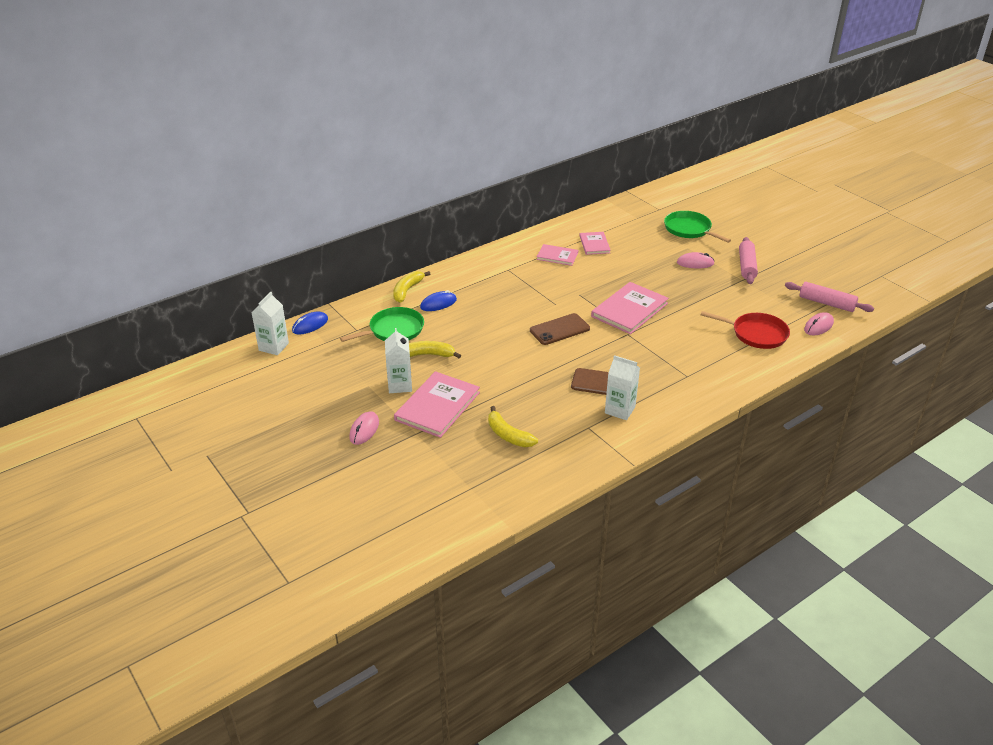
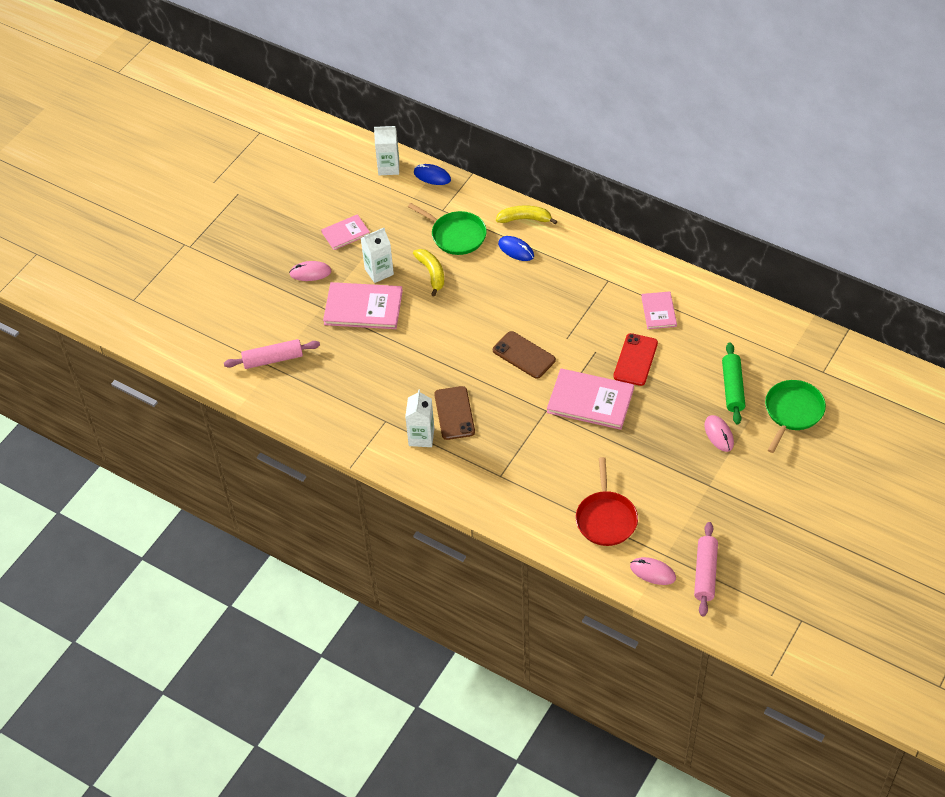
camera: 70 degrees right, 15 degrees up
yellow banana [488,406,538,447] -> none
pink book [580,232,611,255] -> pink book moved to [321,214,370,250]
pink rolling pin [739,237,758,284] -> pink rolling pin moved to [224,339,320,369]
none -> red phone [613,333,658,386]
none -> green rolling pin [722,342,745,425]

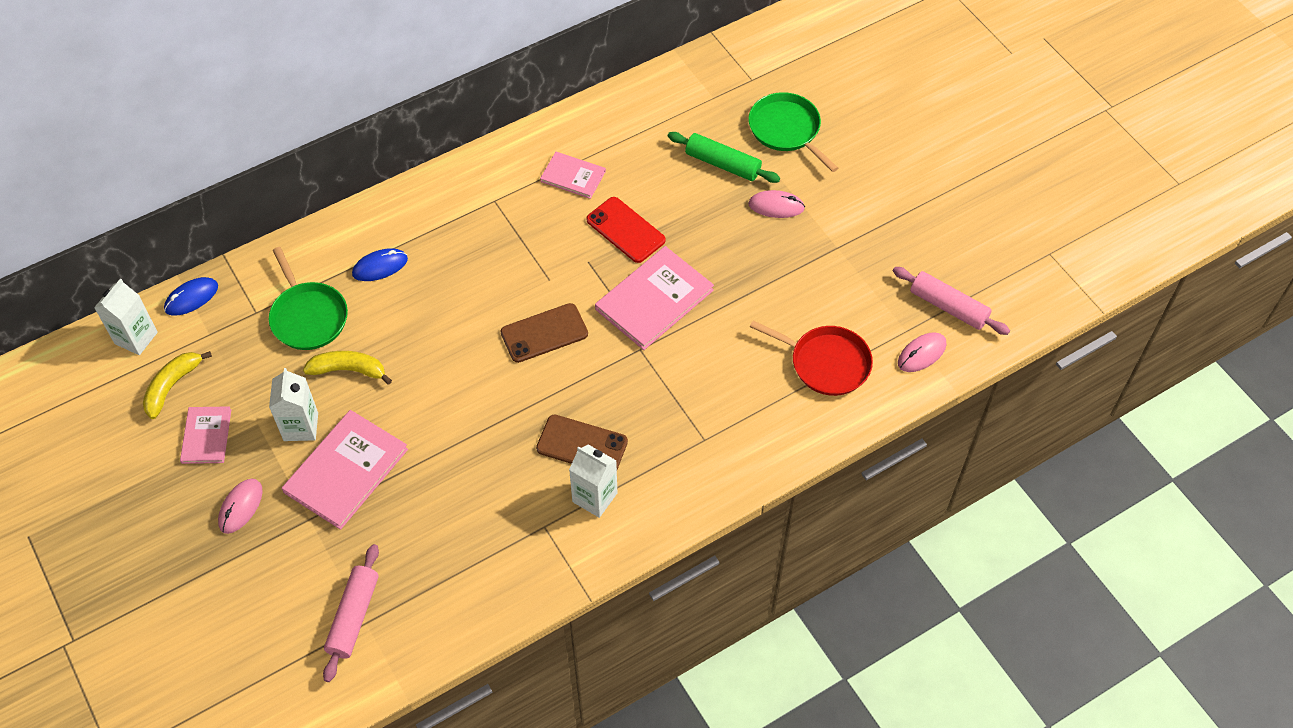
camera: 65 degrees left, 5 degrees up
green pan [408,203,487,255] -> green pan turned 90 degrees clockwise [269,247,348,350]
yellow banana [496,205,558,225] -> yellow banana moved to [143,351,212,419]

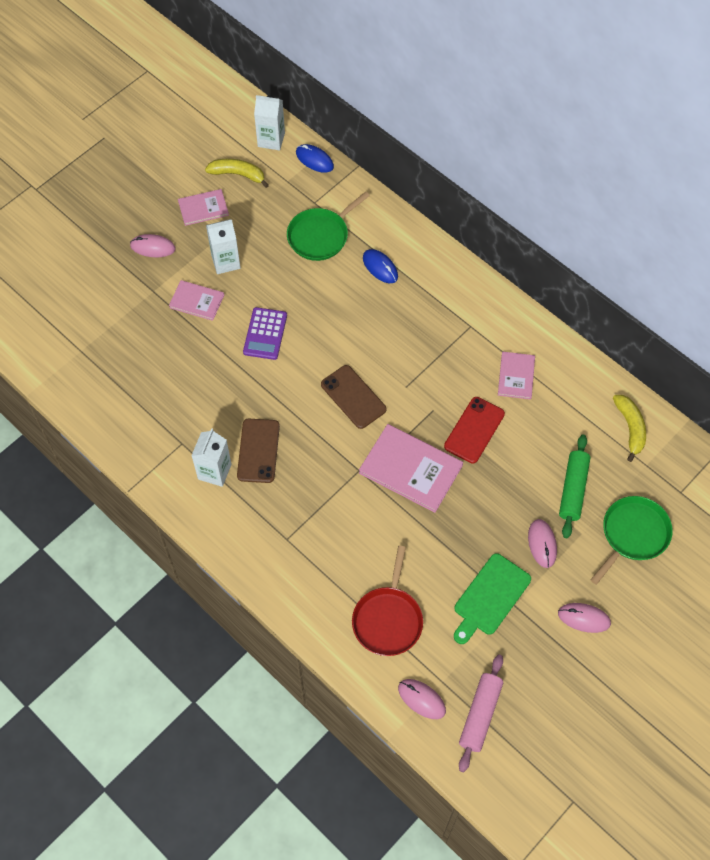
camera: 75 degrees right, 5 degrees up
pink book [282,410,408,530] -> pink book [169,280,224,321], size x0.58
yellow banana [303,351,392,385] -> yellow banana moved to [613,395,646,462]
pink rolling pin [323,544,379,682] -> none
none -> purple calculator [243,307,287,360]
none -> green cutting board [454,553,531,644]
none -> pink mouse [558,603,611,633]

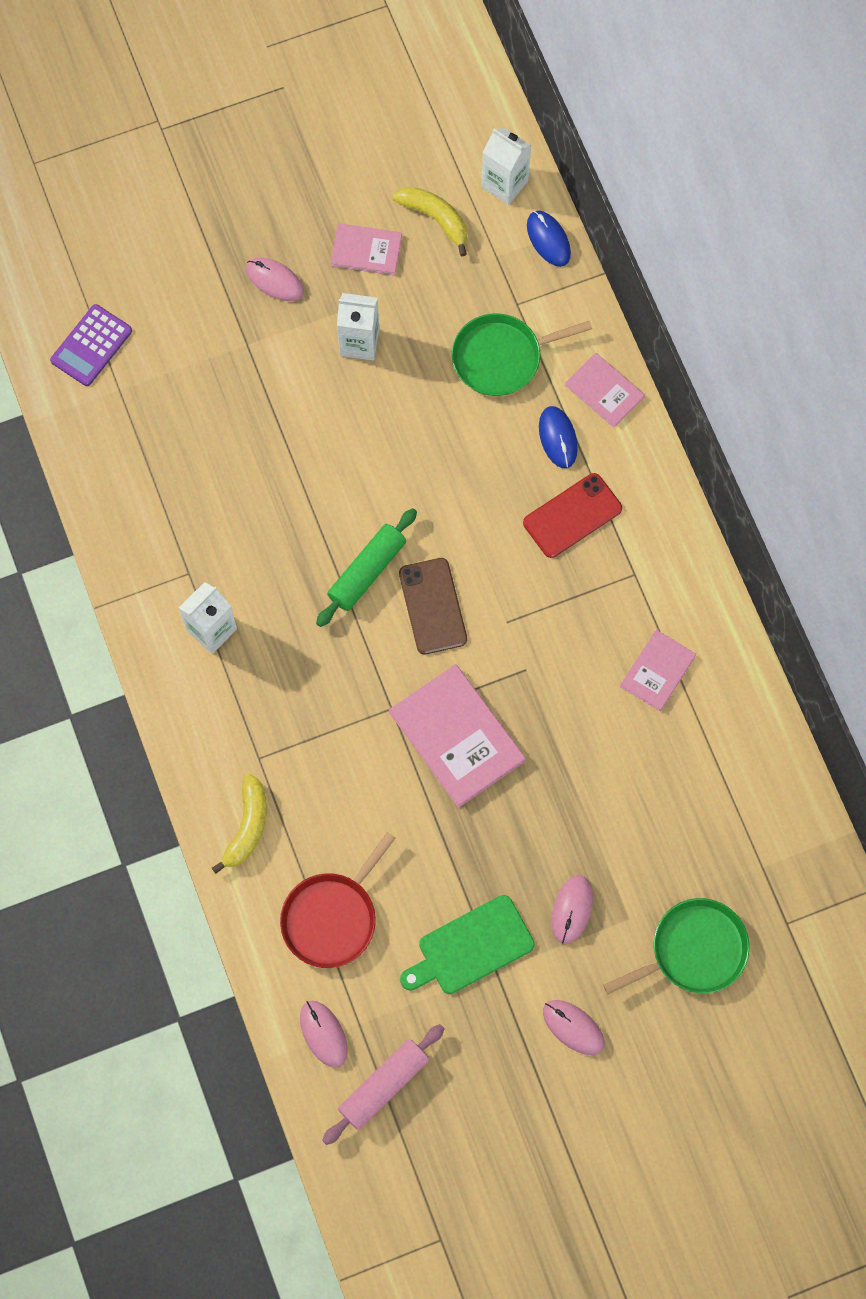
camera: 25 degrees right, 10 degrees up
pink book [169,280,224,321] -> pink book moved to [565,353,645,428]
brown phone [237,419,280,483] -> none
purple calculator [243,307,287,360] -> purple calculator moved to [50,304,132,386]
red phone [444,397,505,463] -> red phone moved to [523,473,622,558]
green rolling pin [559,435,590,538] -> green rolling pin moved to [316,508,417,627]
yellow banana [613,395,646,462] -> yellow banana moved to [212,774,267,874]

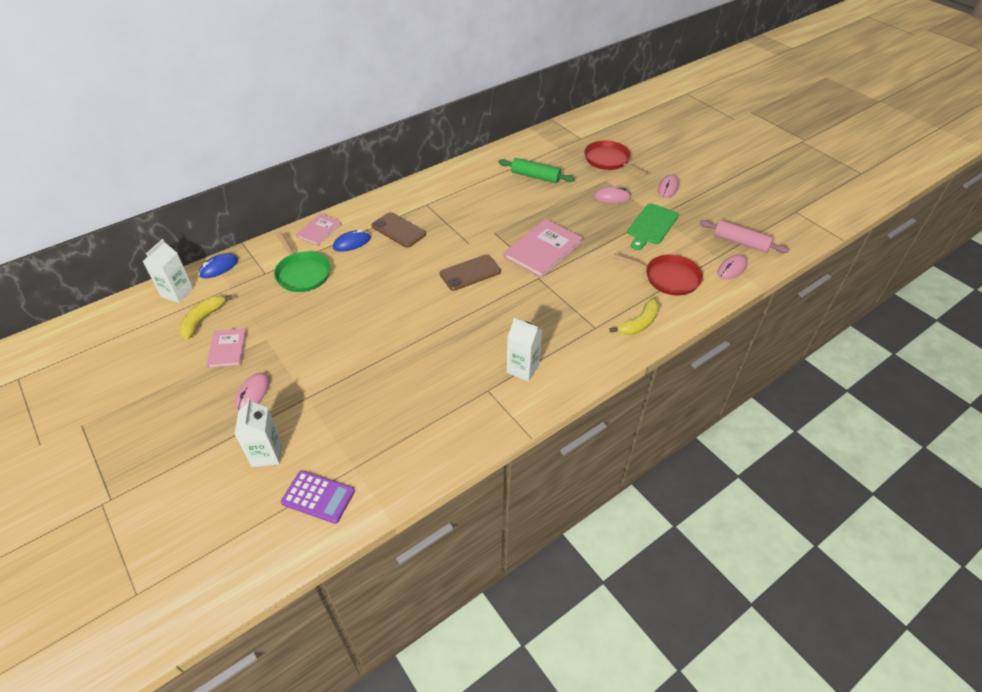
camera: 105 degrees left, 25 degrees down
yellow banana [212,774,267,874] -> yellow banana turned 135 degrees clockwise [610,298,659,335]
green rolling pin [316,508,417,627] -> green rolling pin moved to [498,158,575,183]
white carton [337,293,379,361] -> white carton moved to [235,398,282,467]
green cutting board [400,895,535,994] -> green cutting board turned 75 degrees clockwise [628,203,679,250]
red phone [523,473,622,558] -> brown phone [371,212,426,248]
green pan [603,898,750,994] -> red pan [584,141,649,176]
pink book [620,630,696,711] -> none

